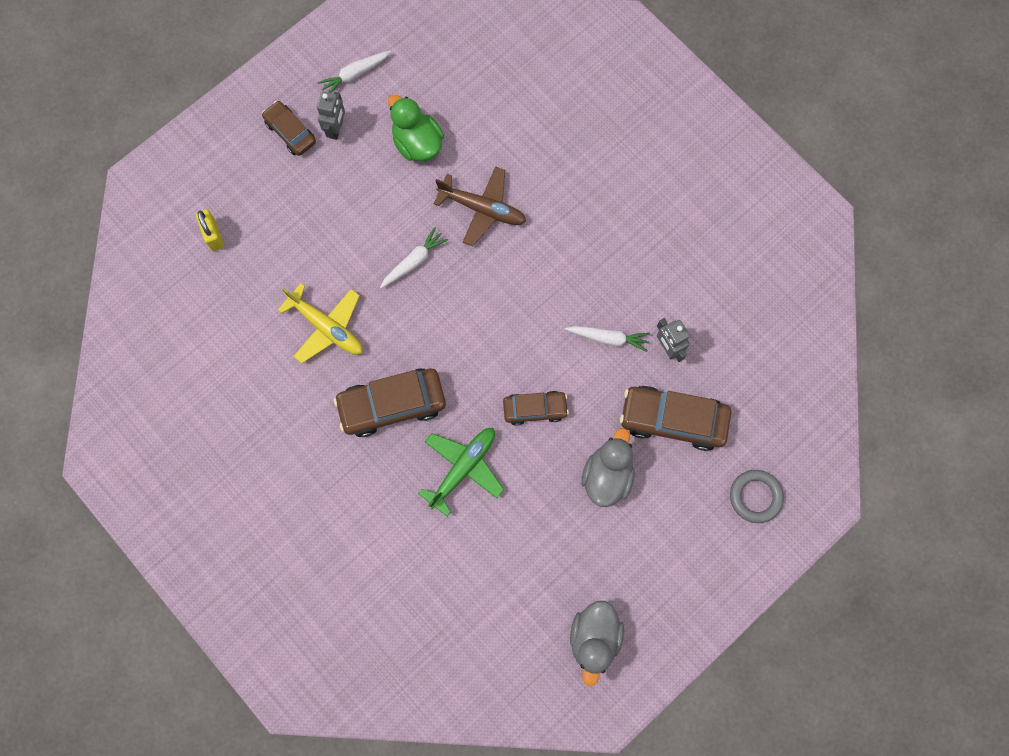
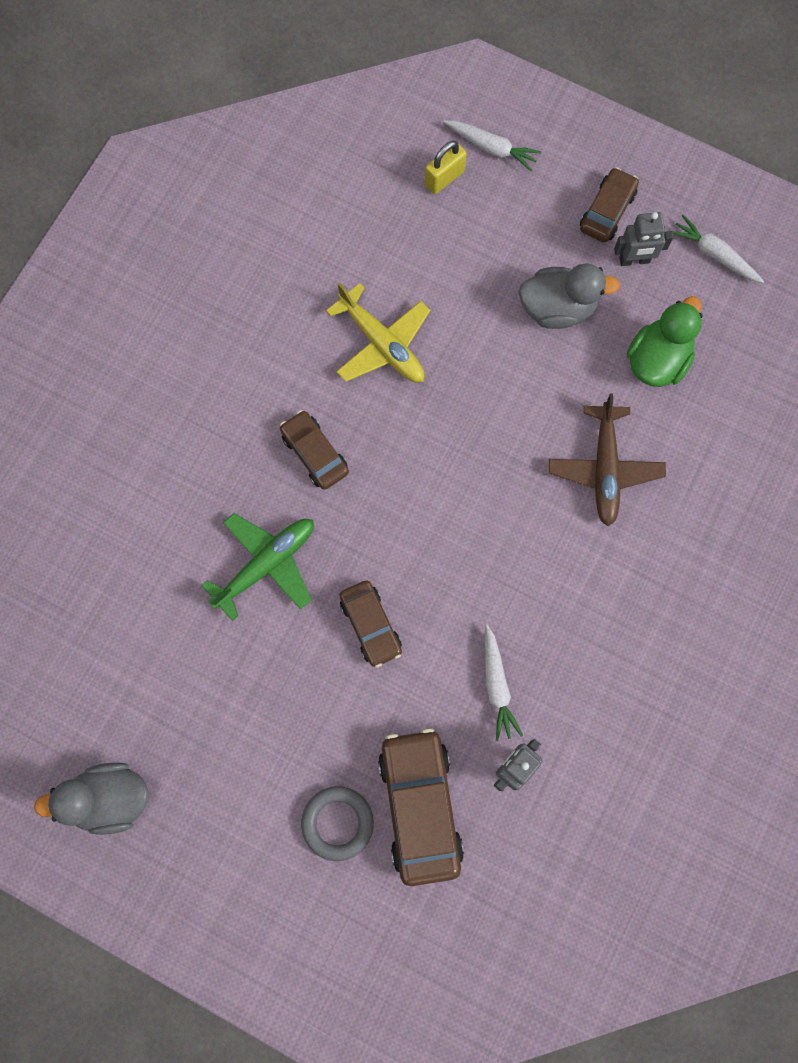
camera: 70 degrees right, 0 degrees up
yellow plane [278,283,363,363] -> yellow plane turned 60 degrees counterclockwise [326,282,430,383]
brown car [334,369,446,437] -> brown car [280,410,349,490], size x0.60
white carrot [380,227,448,288] -> white carrot moved to [443,120,541,171]
green plane [418,428,504,516] -> green plane turned 60 degrees counterclockwise [201,513,314,621]
grey duck [581,428,635,507] -> grey duck moved to [519,263,620,329]
grey ring [730,470,784,523] -> grey ring moved to [301,786,374,861]

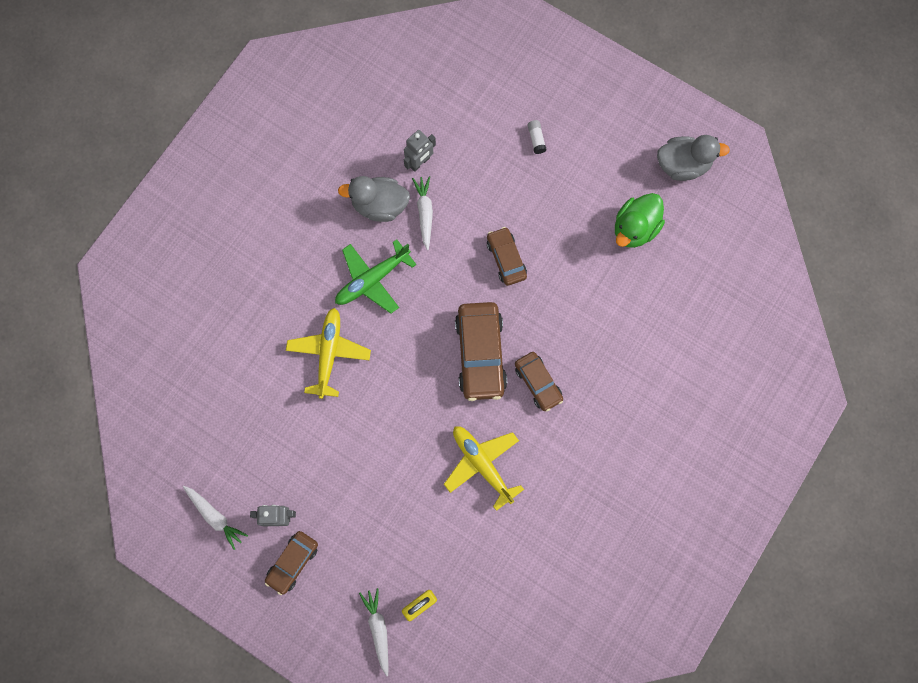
camera: 175 degrees left, 0 degrees up
green plane [201,513,314,621] -> green plane moved to [335,239,417,314]
grey ring [301,786,374,861] -> white glue stick [528,120,547,154]
brown car [378,728,464,886] -> brown car moved to [455,302,507,401]
white carrot [443,120,541,171] -> white carrot turned 45 degrees clockwise [359,588,388,676]
grey duck [519,263,620,329] -> grey duck moved to [338,176,410,222]
brown plane [549,393,666,526] -> yellow plane [286,308,371,399]
green duck [627,296,703,387] -> green duck moved to [615,193,665,248]

